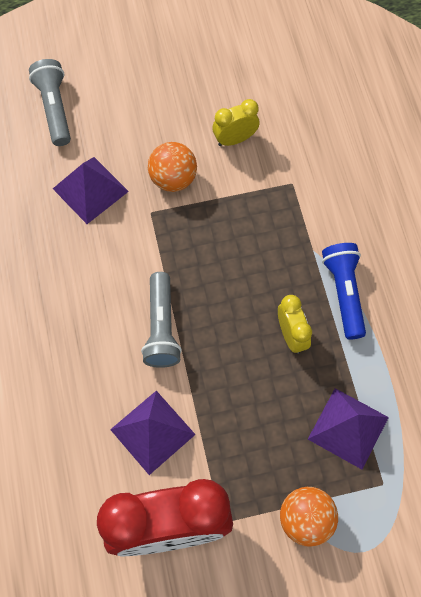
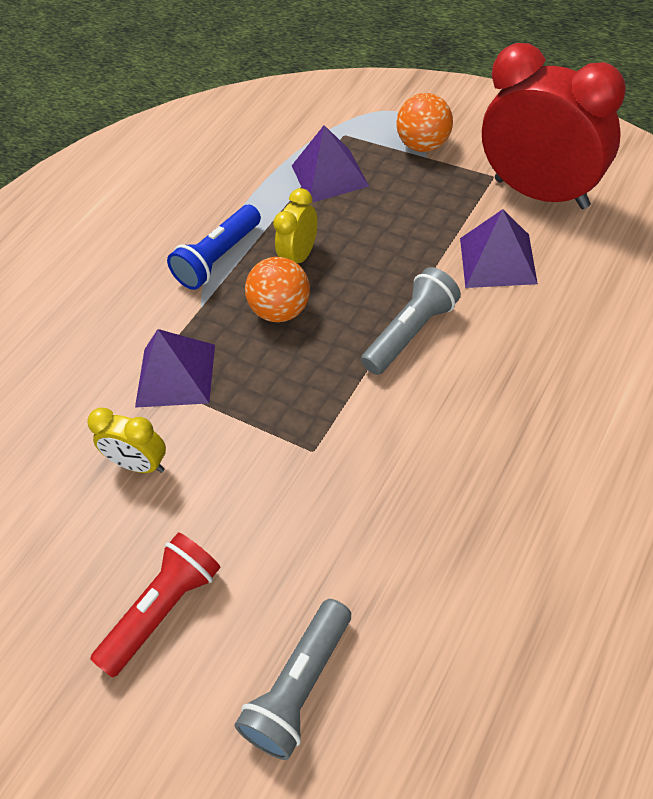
camera: 130 degrees left, 15 degrees down
purple pyramid [53,157,129,224] -> purple pyramid moved to [135,329,215,408]
orange ball [148,142,197,192] -> orange ball moved to [245,257,310,322]
none -> red flashlight [90,532,221,678]

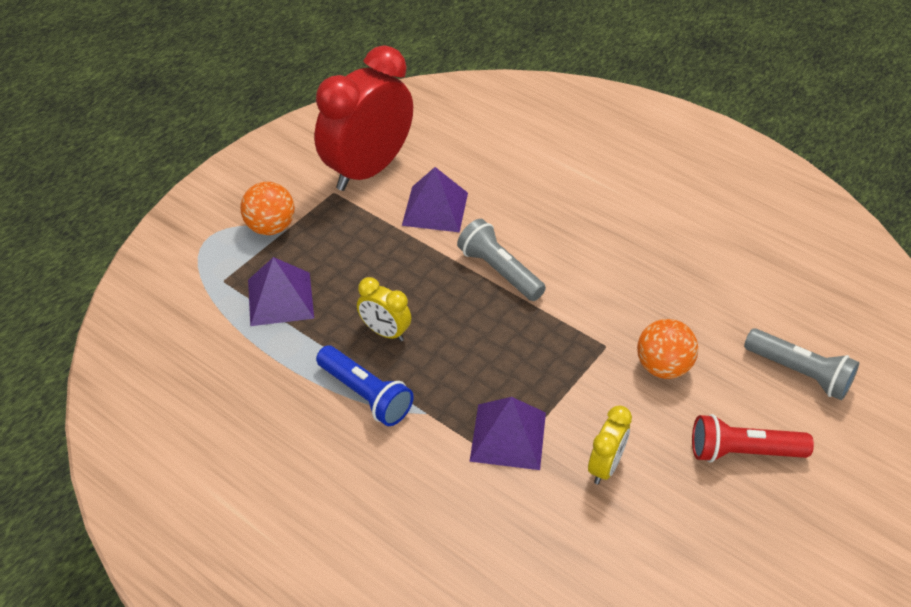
camera: 90 degrees left, 5 degrees down
red flashlight [90,532,221,678] -> red flashlight turned 45 degrees counterclockwise [692,414,814,462]
orange ball [245,257,310,322] -> orange ball moved to [637,319,698,379]

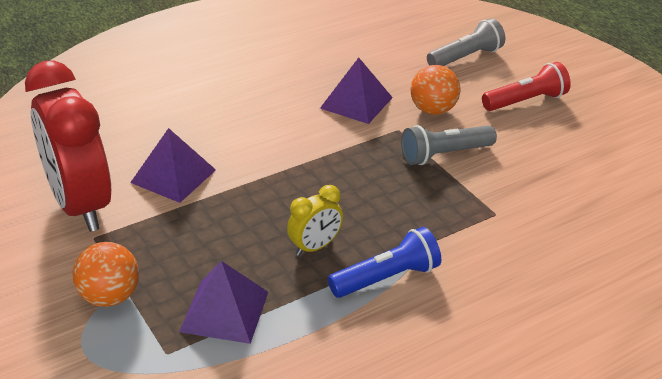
camera: 70 degrees left, 10 degrees down
grey flashlight [457,219,546,301] -> grey flashlight moved to [401,125,497,165]
purple pyramid [469,397,546,470] -> purple pyramid moved to [320,58,393,124]
yellow clock [588,406,632,484] -> none
red flashlight [692,414,814,462] -> red flashlight turned 135 degrees counterclockwise [482,62,571,111]

